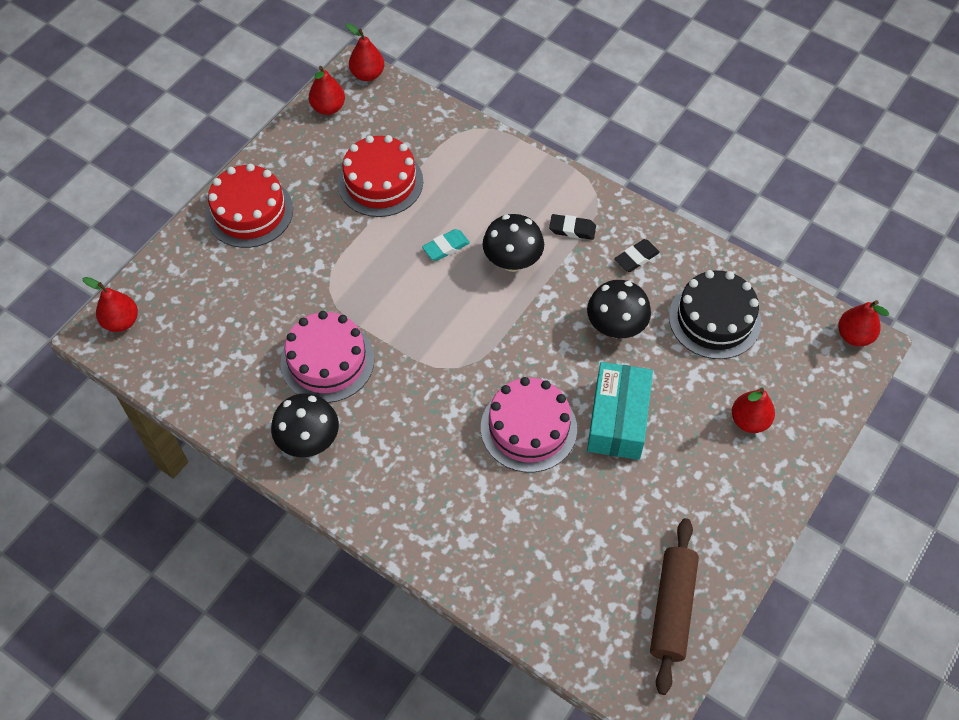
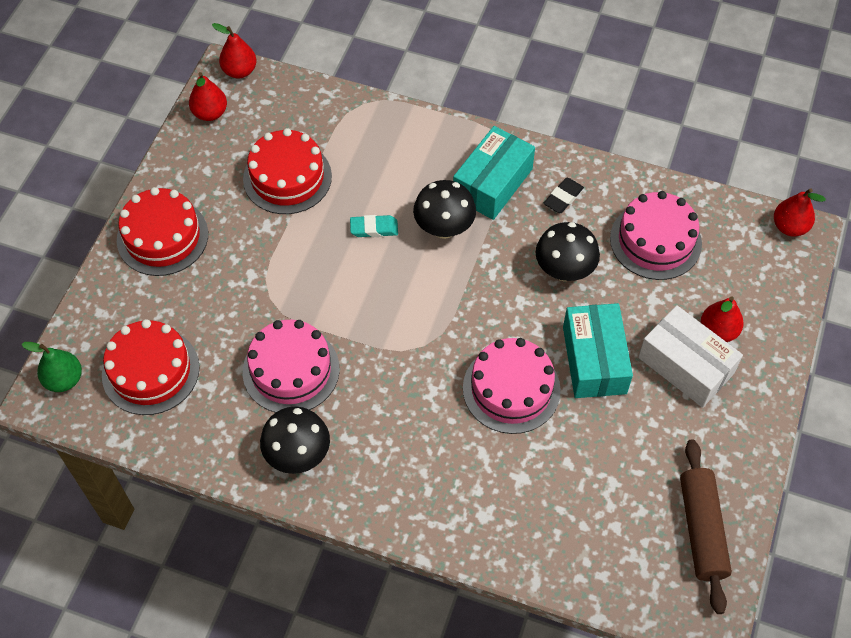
camera: 15 degrees left, 0 degrees up
red pear [83,277,138,332] -> green pear [22,342,82,392]
turquoise eraser [422,229,470,261] -> turquoise eraser turned 45 degrees clockwise [350,215,398,237]
black eraser [549,214,596,240] -> turquoise box [453,126,535,220]
black cake [669,270,761,359] -> pink cake [610,191,702,280]
none -> red cake [102,319,200,415]
none -> white box [638,305,743,407]

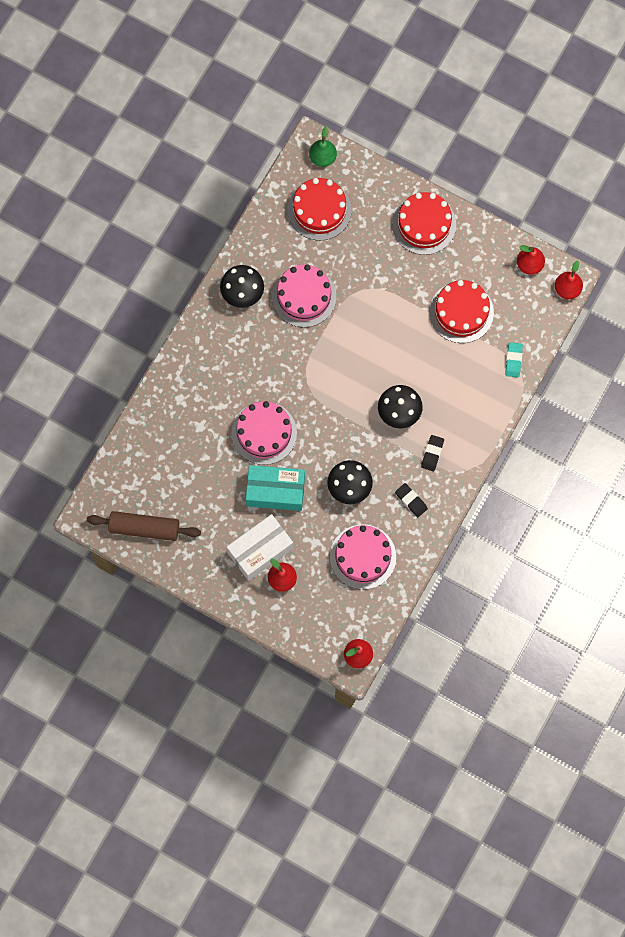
camera: 100 degrees right, 15 degrees up
turquoise eraser [350,215,398,237] -> turquoise eraser moved to [505,342,523,377]
turquoise box [453,126,535,220] -> black eraser [421,435,444,471]

